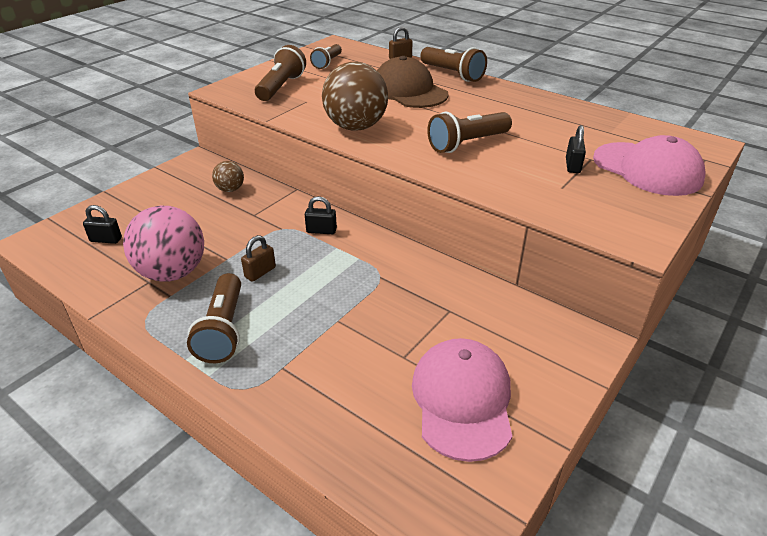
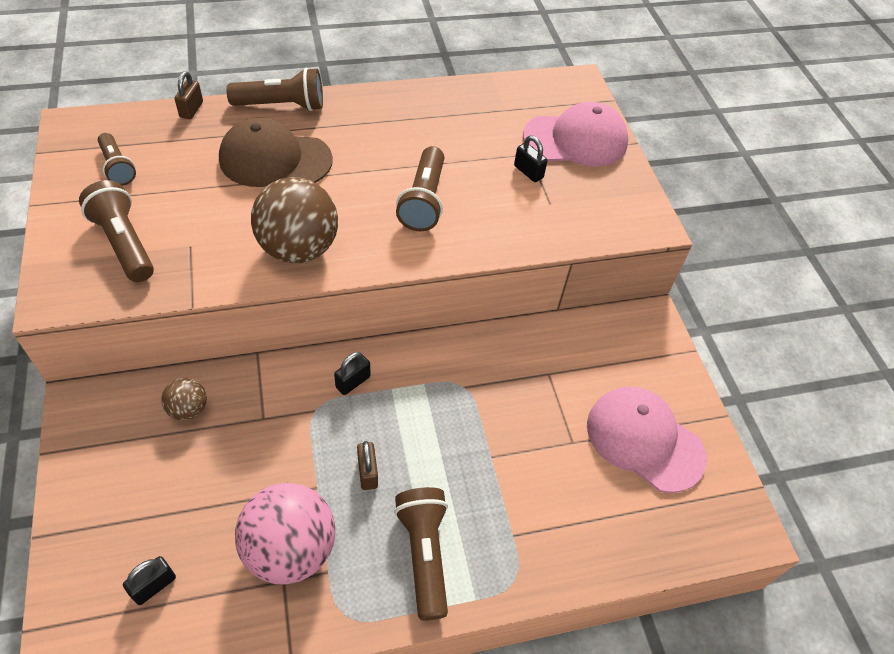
camera: 55 degrees left, 15 degrees up
brown flashlight [187,273,241,363] -> brown flashlight turned 135 degrees counterclockwise [394,487,448,620]

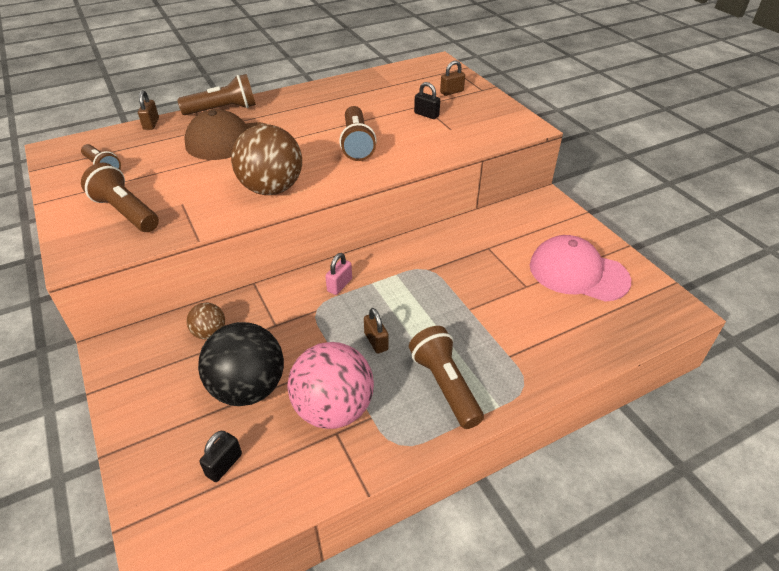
camera: 10 degrees left, 10 degrees down
black padlock [334,352,371,395] -> pink padlock [325,253,352,295]
pink cap [523,102,628,167] -> brown padlock [440,61,465,96]
none -> black ball [198,322,284,406]

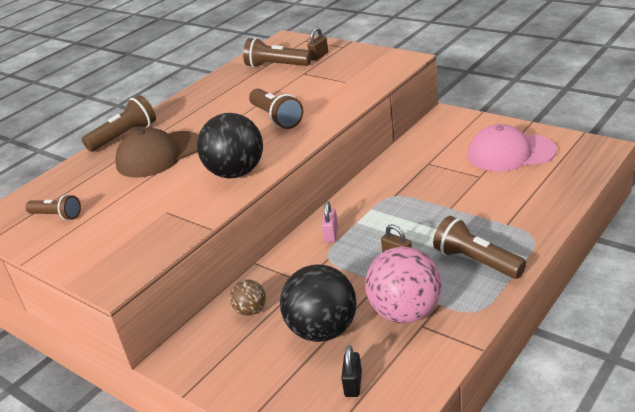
camera: 20 degrees left, 10 degrees down
brown flashlight [81,163,159,232] -> brown flashlight moved to [243,38,312,68]
brown padlock [138,90,159,130] -> none
brown ball [231,124,302,195] -> black ball [197,113,263,179]
black padlock [414,82,440,119] -> none

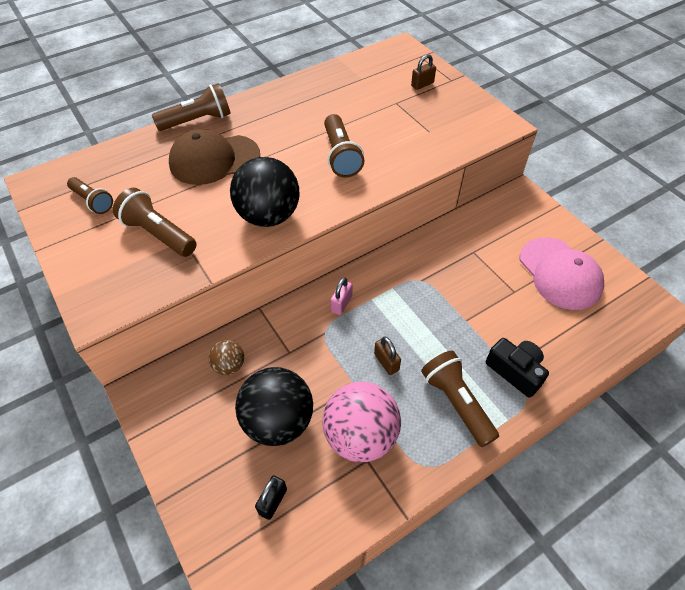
camera: 15 degrees right, 20 degrees up
brown flashlight [243,38,312,68] -> brown flashlight moved to [113,188,197,257]
pink cap [468,124,557,172] -> pink cap turned 135 degrees counterclockwise [520,237,604,310]
none -> black camera [486,338,549,398]

